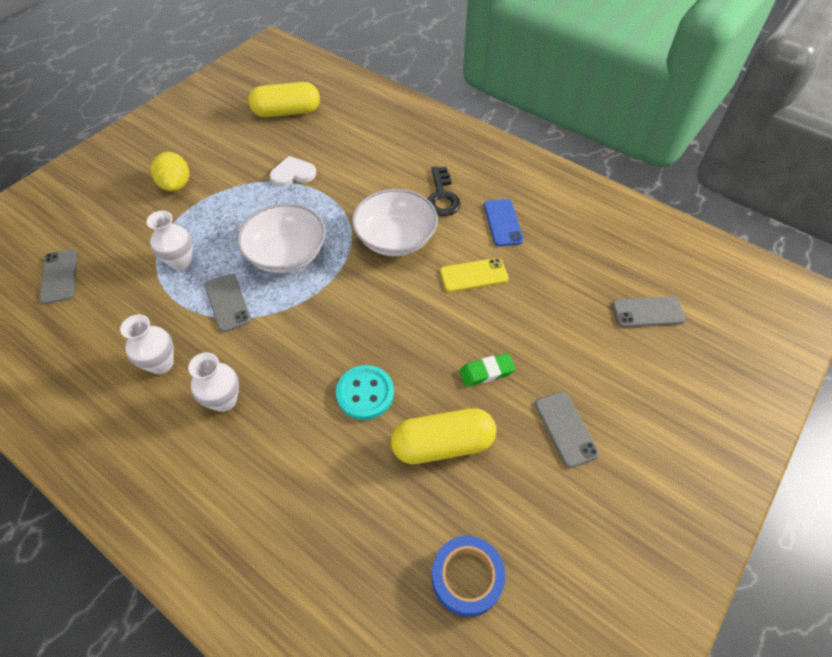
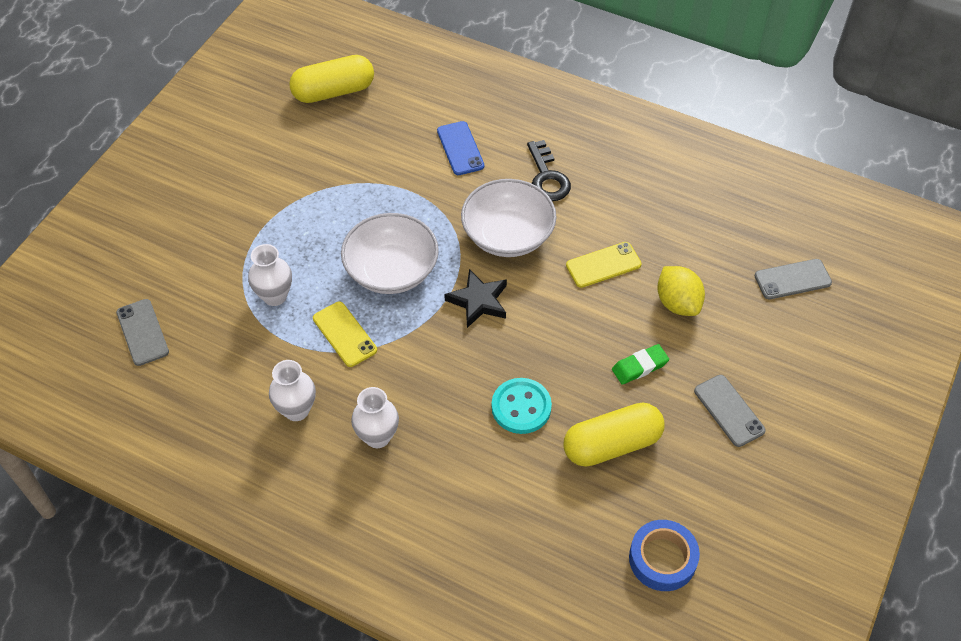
camera: 10 degrees left, 0 degrees up
yellow lemon [151,152,189,192] -> yellow lemon moved to [657,266,705,316]
grey phone [205,274,251,332] -> yellow phone [313,302,377,367]
white heart [270,156,316,187] -> none
blue phone [484,199,524,246] -> blue phone moved to [437,121,484,175]
none -> black star [444,269,507,328]

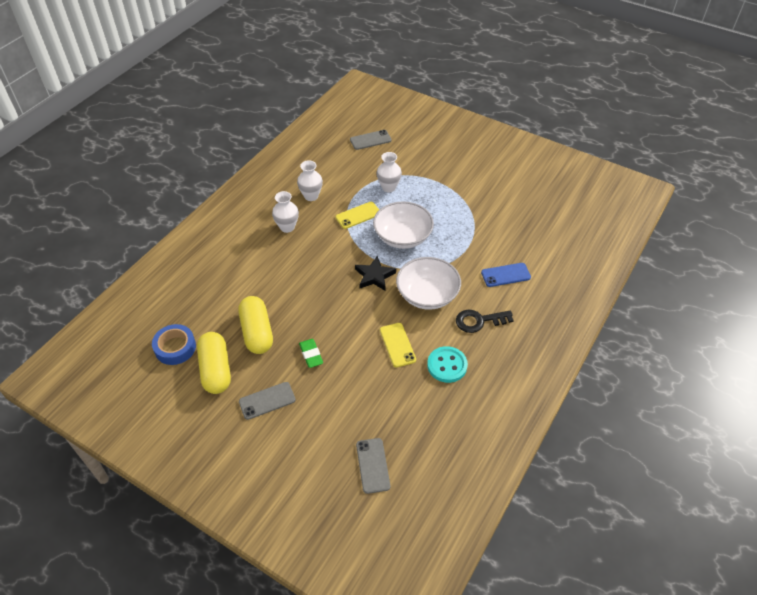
camera: 95 degrees right, 5 degrees down
yellow capsule [289,55,374,103] -> yellow capsule moved to [197,332,231,394]
turquoise button [492,378,552,434] -> turquoise button moved to [427,346,468,383]
yellow lemon [657,266,705,316] -> none

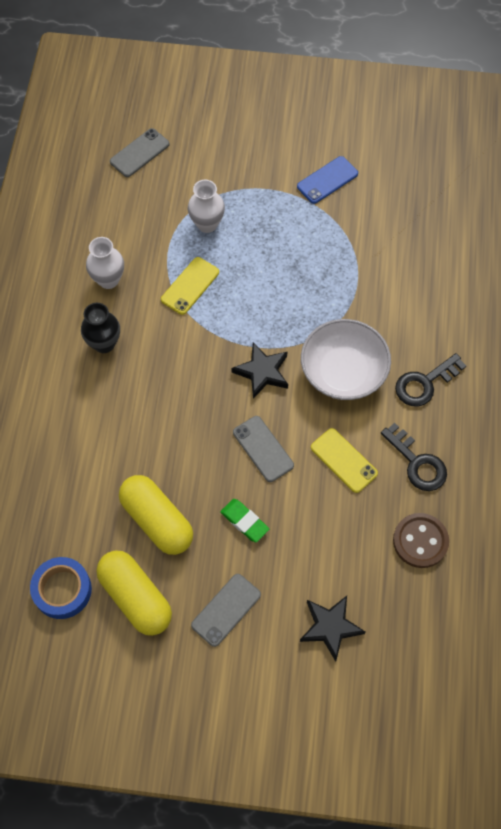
camera: 25 degrees left, 15 degrees up
white vase [272,191,299,233] -> black vase [81,303,120,353]
grey phone [356,438,390,494] -> grey phone moved to [233,416,294,482]
white bowl [373,201,434,249] -> none
turquoise button [427,346,468,383] -> black key [381,423,447,491]
blue phone [481,263,531,287] -> blue phone moved to [297,156,358,204]
none -> black star [300,596,365,662]
none -> brown button [393,513,449,568]

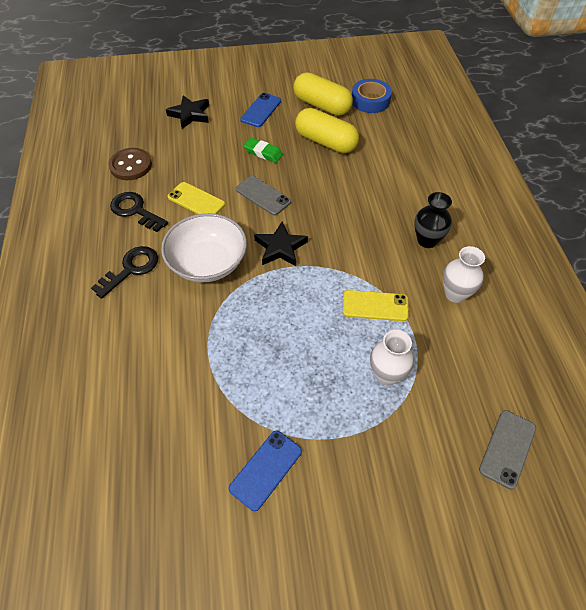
camera: 165 degrees right, 10 degrees down
yellow phone [161,257,219,315] -> yellow phone turned 75 degrees clockwise [343,290,409,321]
grey phone [191,574,261,647] -> blue phone [240,93,281,127]

